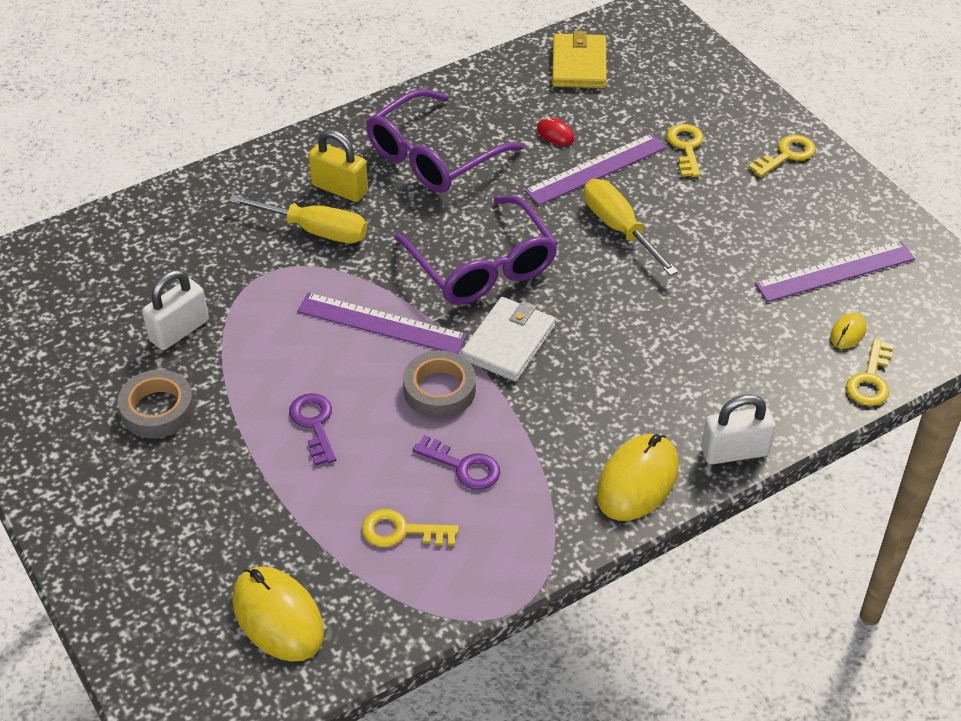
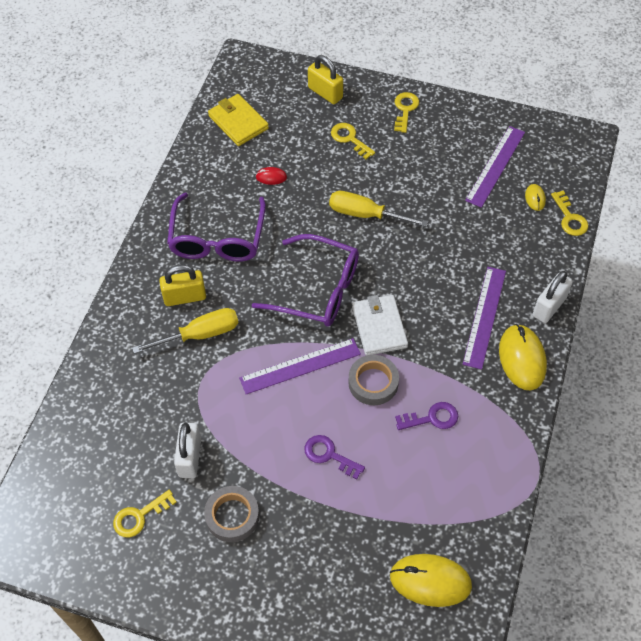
camera: 40 degrees left, 10 degrees up
yellow key [362,509,459,547] -> yellow key moved to [113,490,177,537]
purple ruler [524,133,666,206] -> purple ruler moved to [462,267,506,370]
none -> yellow padlock [308,55,343,104]

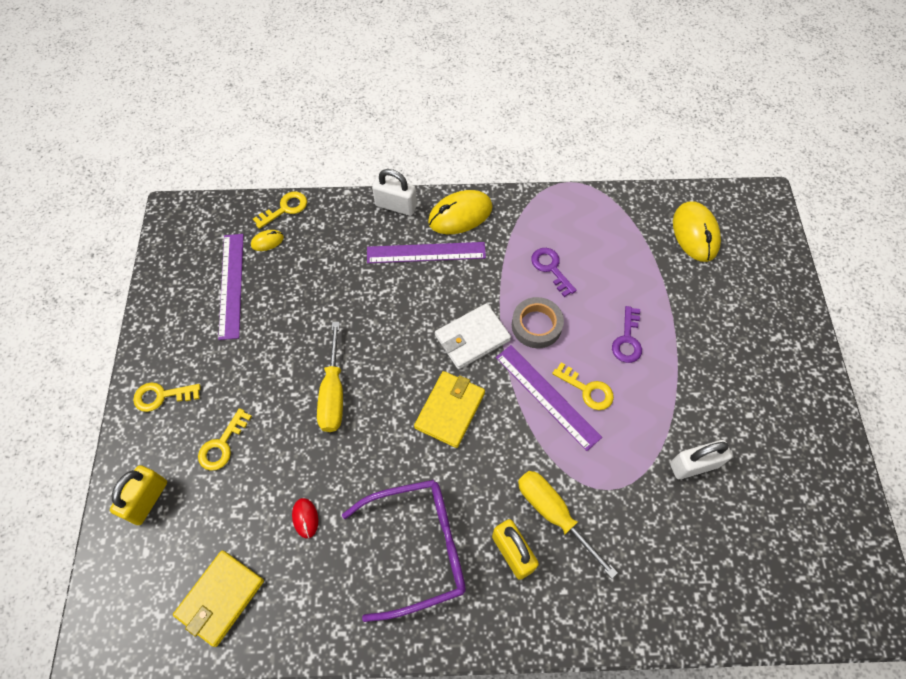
camera: 110 degrees left, 5 degrees up
yellow key [113,490,177,537] -> yellow key moved to [552,363,614,410]
grey tape [204,486,259,542] -> none
purple glasses [252,234,359,327] -> yellow wallet [414,371,485,448]
purple ruler [465,126,525,208] -> purple ruler turned 75 degrees clockwise [218,234,244,340]

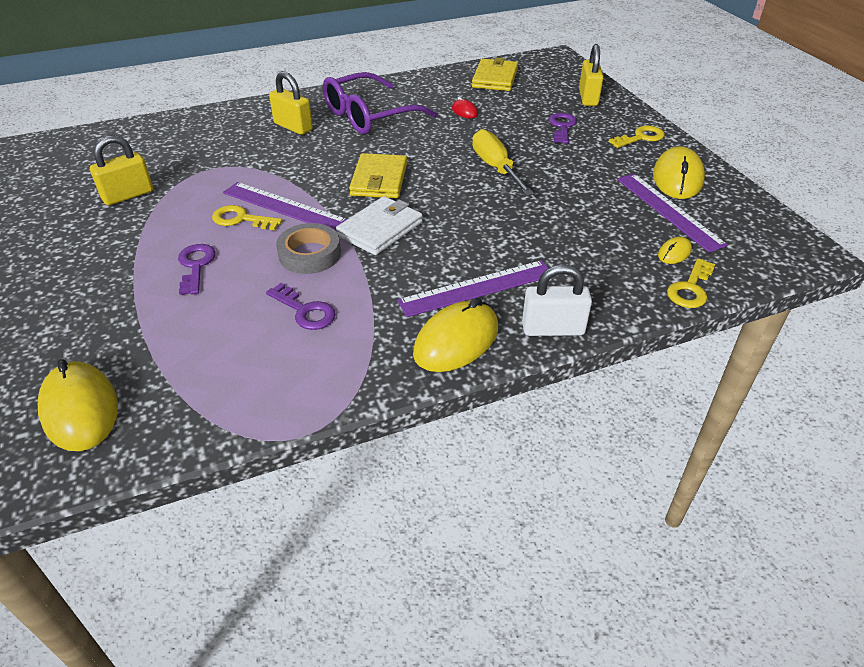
camera: 160 degrees right, 20 degrees down
yellow key [198,408,252,471] -> purple key [549,113,577,144]
yellow screwdriver [518,471,618,579] -> none
white padlock [670,440,732,479] -> yellow padlock [90,135,153,205]
none -> yellow mouse [653,146,705,199]

